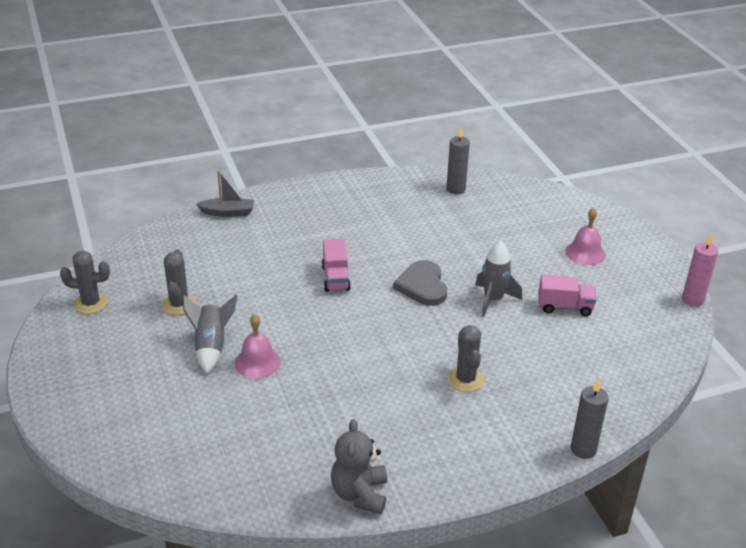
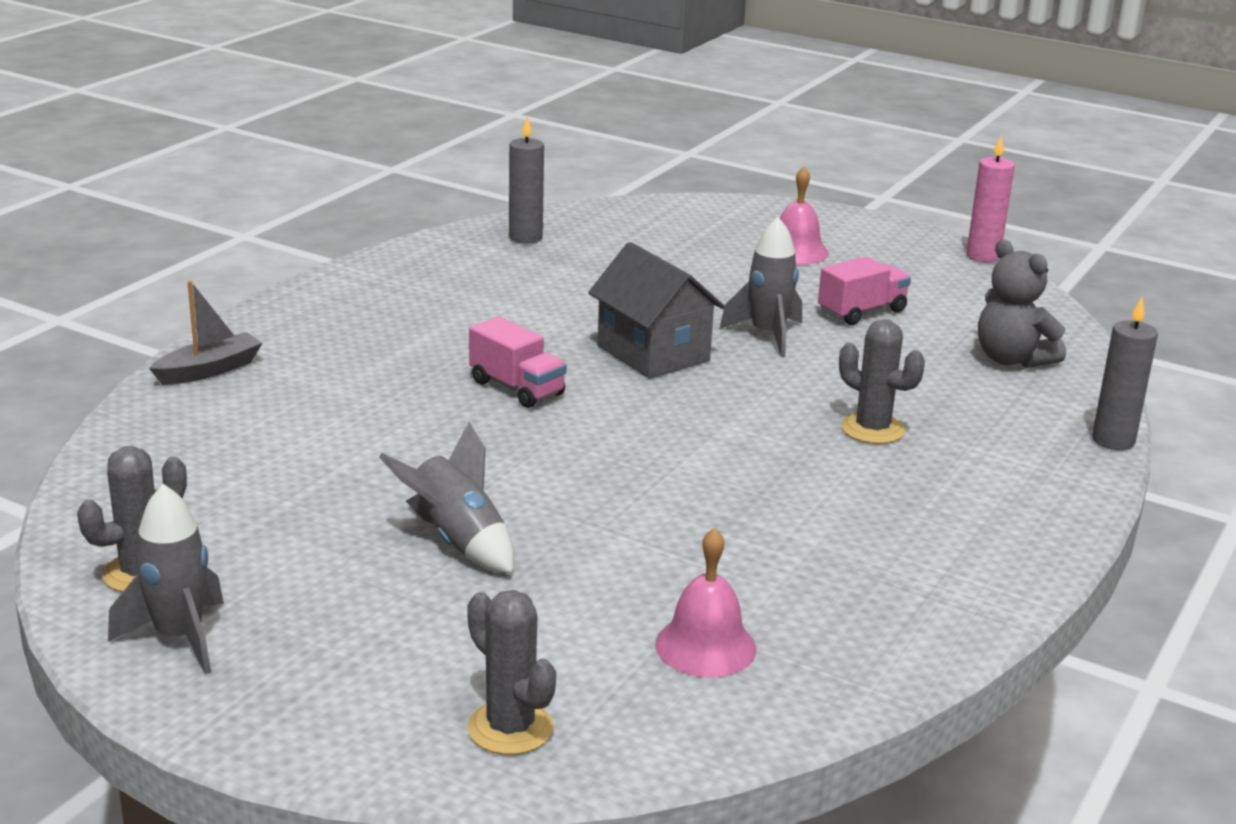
camera: 40 degrees left, 10 degrees down
grey cactus [162,250,196,315] -> grey cactus moved to [467,590,556,755]
pink bell [235,314,281,379] -> pink bell moved to [655,528,756,678]
grey teddy bear [331,419,387,514] -> grey teddy bear moved to [978,239,1066,368]
grey heart [393,260,447,306] -> grey house [588,242,725,379]
none -> grey rocket [108,484,224,674]

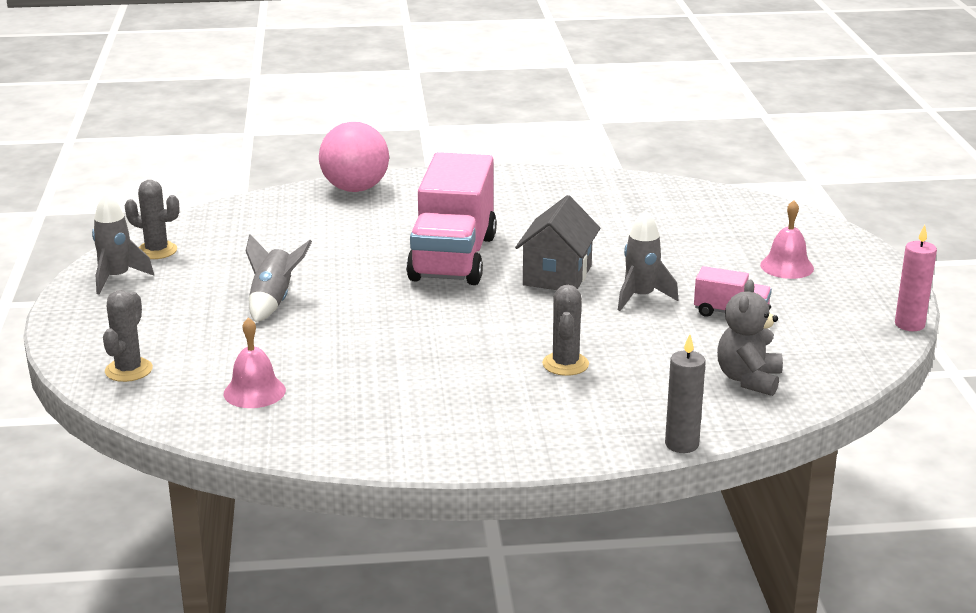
camera: 55 degrees right, 0 degrees up
grey boat [149,281,262,385] -> pink ball [319,122,389,192]
pink truck [469,316,567,408] -> pink truck [406,152,497,285], size x2.21
grey candle [509,117,544,244] -> none

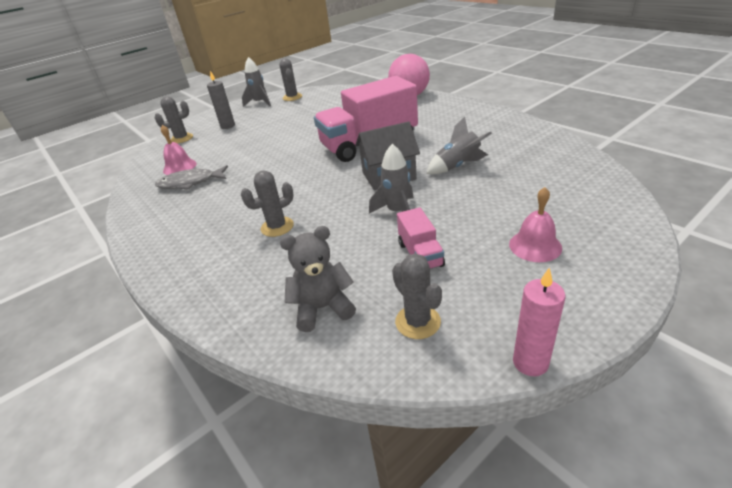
camera: 60 degrees right, 10 degrees up
grey rocket [246,234,312,322] -> grey rocket moved to [426,117,492,174]
grey candle [665,334,706,453] -> grey candle moved to [207,71,235,129]
none -> grey fish [155,165,228,190]
none -> grey cactus [392,253,442,339]

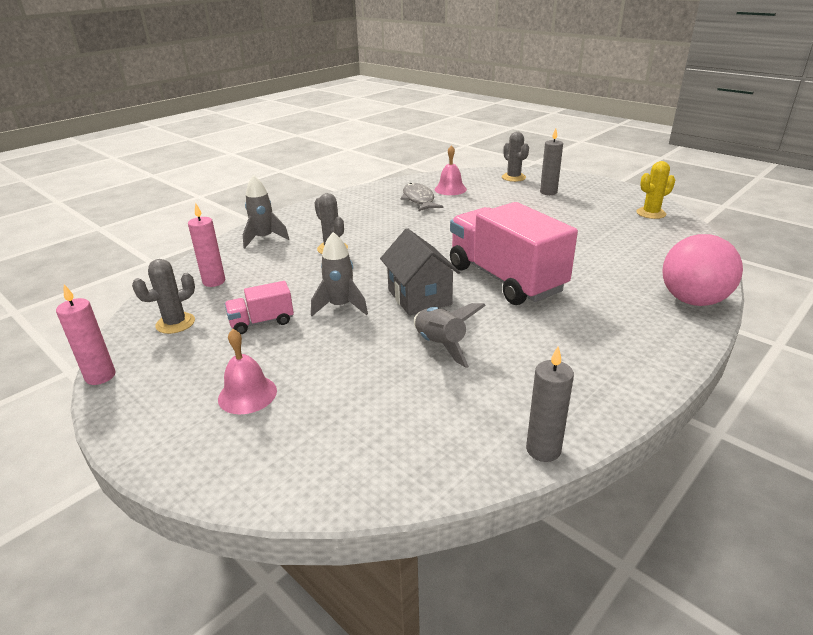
camera: 80 degrees right, 5 degrees down
grey rocket [242,57,271,107] -> grey rocket moved to [243,175,289,248]
grey cactus [279,58,302,101] -> yellow cactus [636,161,675,219]
grey teddy bear [280,226,356,332] -> pink candle [188,203,225,287]
none -> grey candle [526,346,574,462]

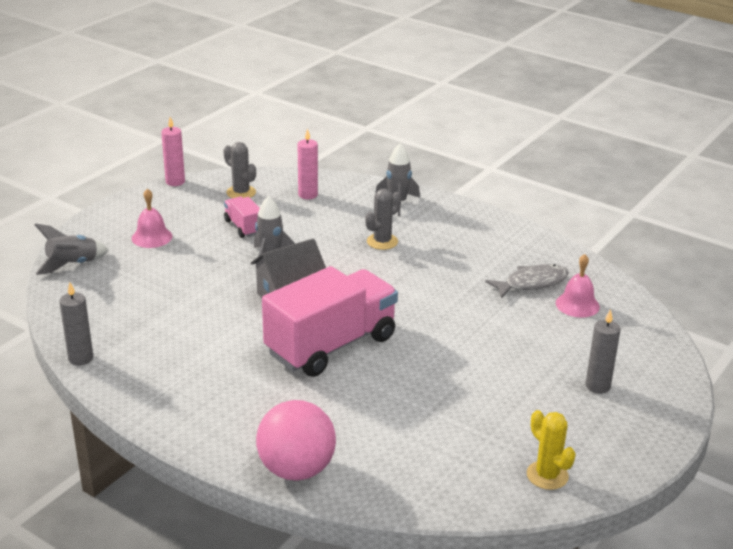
camera: 80 degrees right, 0 degrees up
grey rocket [414,303,486,368] -> grey rocket moved to [35,223,109,275]
grey cactus [502,132,529,182] -> none

